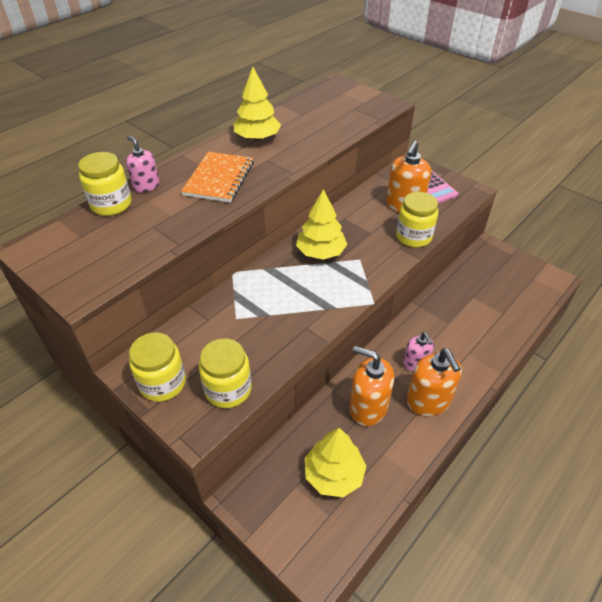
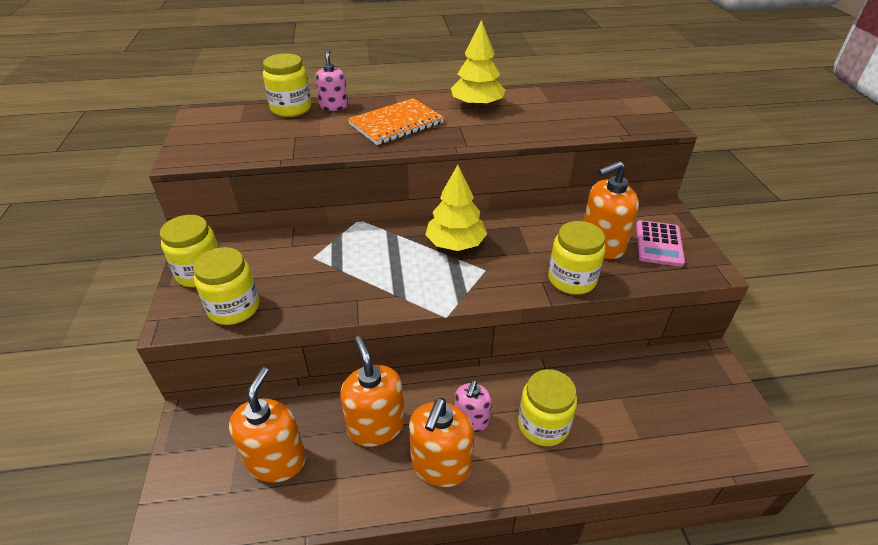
camera: 40 degrees right, 5 degrees down
yellow tree [305,428,366,497] -> orange soap dispenser [229,367,306,483]
none -> yellow jar [518,369,577,447]

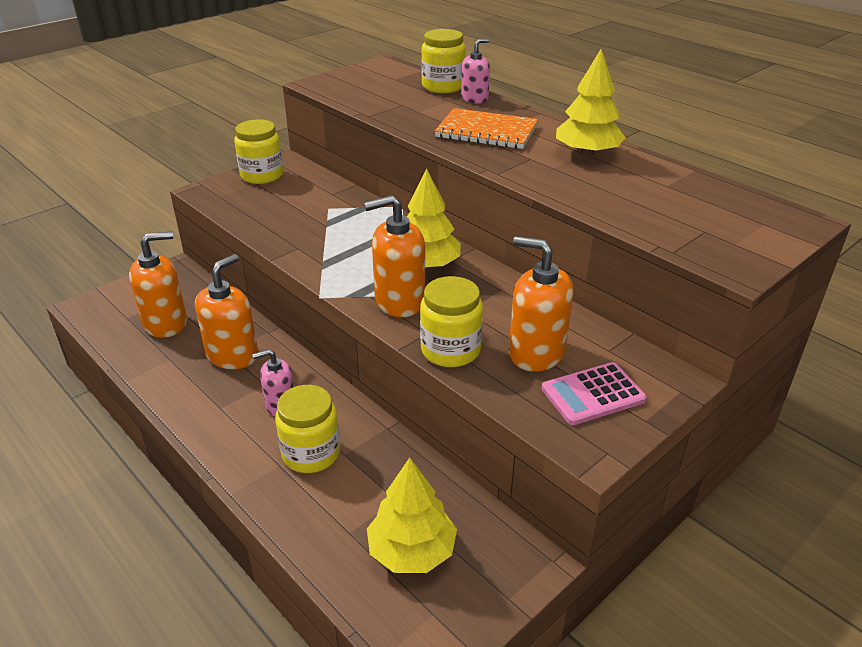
camera: 55 degrees right, 5 degrees down
yellow jar [193,247,259,325] -> none
orange soap dispenser [409,398,474,487] -> orange soap dispenser moved to [364,195,425,317]
none -> yellow tree [367,458,457,573]

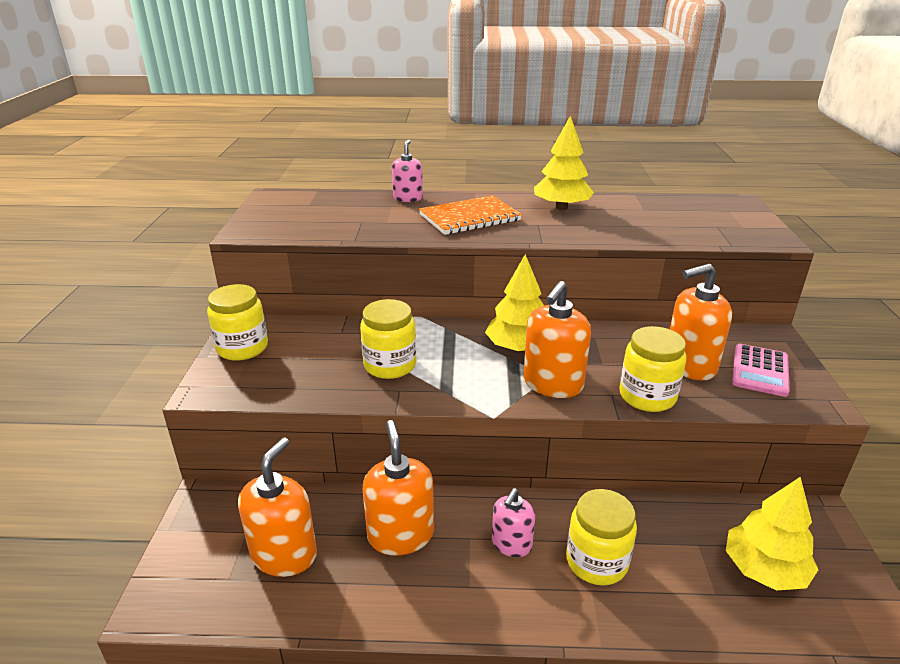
camera: 45 degrees left, 5 degrees down
yellow jar [421,29,466,93] -> yellow jar moved to [360,299,416,379]

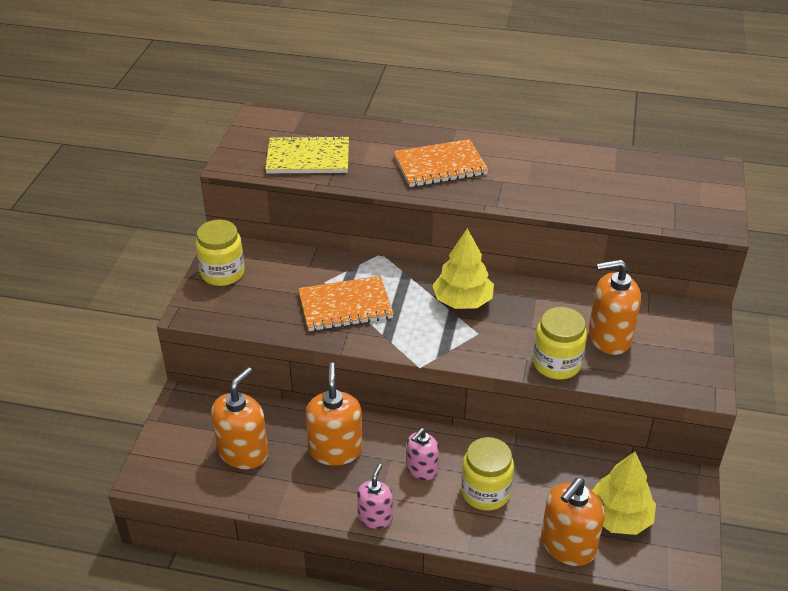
camera: 10 degrees right, 10 degrees up
yellow jar [360,299,416,379] -> orange notebook [298,276,394,331]
pink soap dispenser [392,140,423,202] -> pink soap dispenser moved to [357,464,393,529]
orange soap dispenser [523,281,591,398] -> orange soap dispenser moved to [541,478,605,566]
yellow tree [534,116,594,210] -> none
pink calculator [732,344,790,397] -> none
none -> yellow notebook [265,135,349,173]

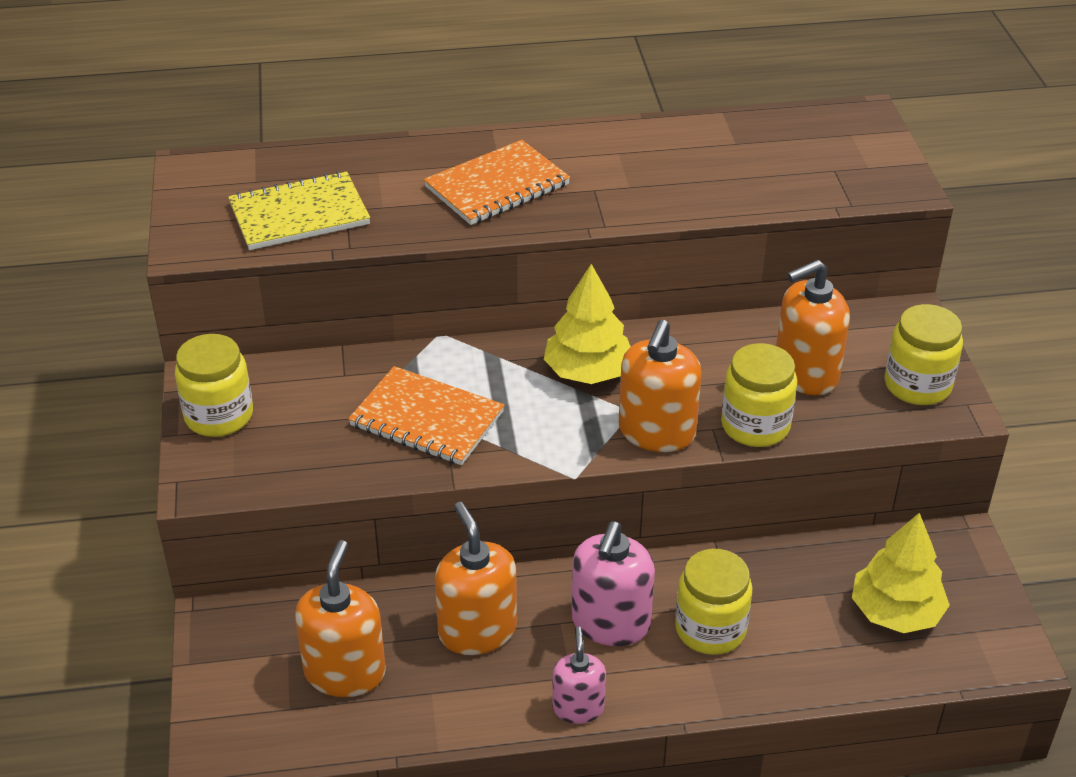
camera: 20 degrees left, 0 degrees up
orange notebook [298,276,394,331] -> orange notebook turned 60 degrees clockwise [348,366,504,465]
pink soap dispenser [407,428,439,480] -> pink soap dispenser [571,521,655,646], size x1.62
orange soap dispenser [541,478,605,566] -> orange soap dispenser moved to [619,320,702,452]
none -> yellow jar [884,304,963,405]

